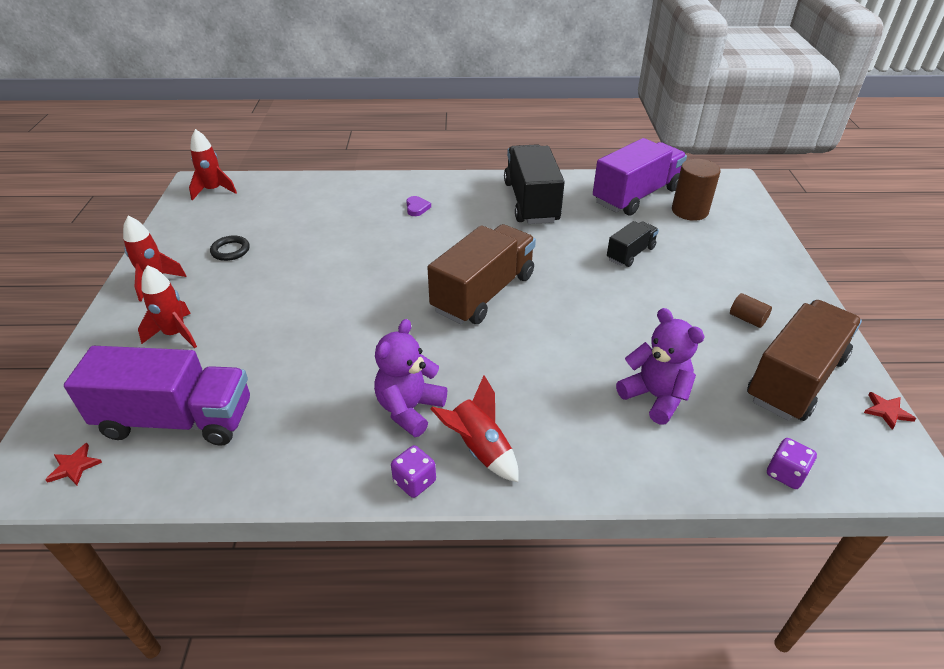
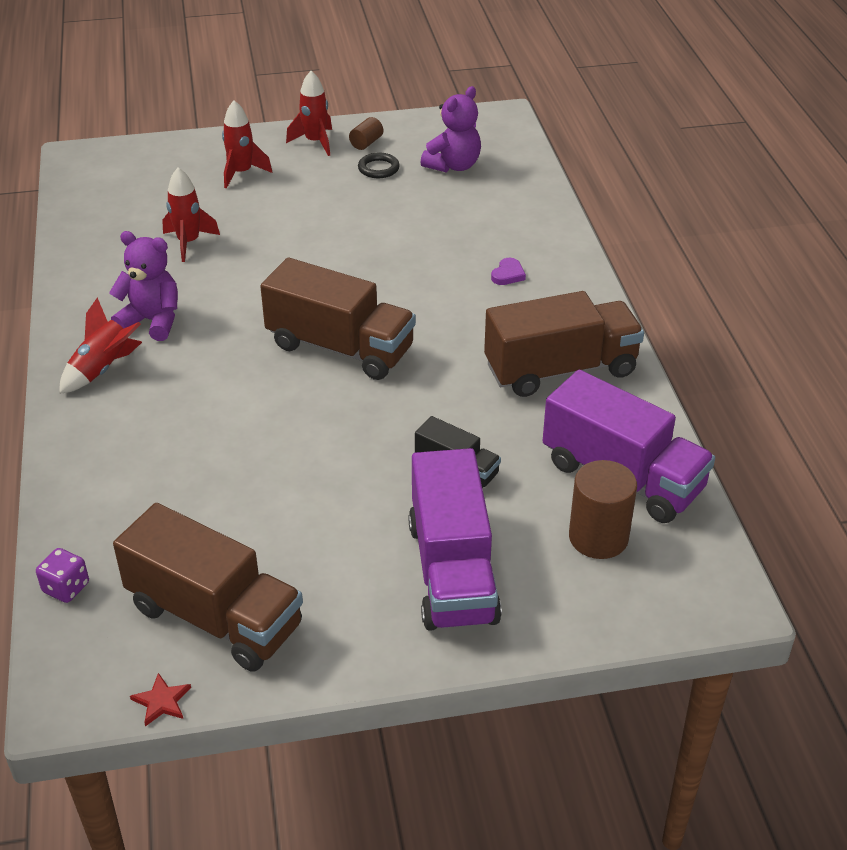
camera: 80 degrees right, 0 degrees up
red star [45,443,102,485] -> none
purple truck [64,346,250,446] -> purple truck moved to [408,448,502,631]
red rocket [189,129,237,201] -> red rocket moved to [162,168,220,262]
purple dice [391,445,436,498] -> none
purple heart [406,196,431,216] -> purple heart turned 45 degrees counterclockwise [491,258,526,285]
black truck [504,144,565,224] -> brown truck [484,291,644,397]
purple teddy bear [616,308,705,425] -> purple teddy bear moved to [420,86,481,173]
brown cylinder [730,293,772,328] -> brown cylinder moved to [349,117,383,150]

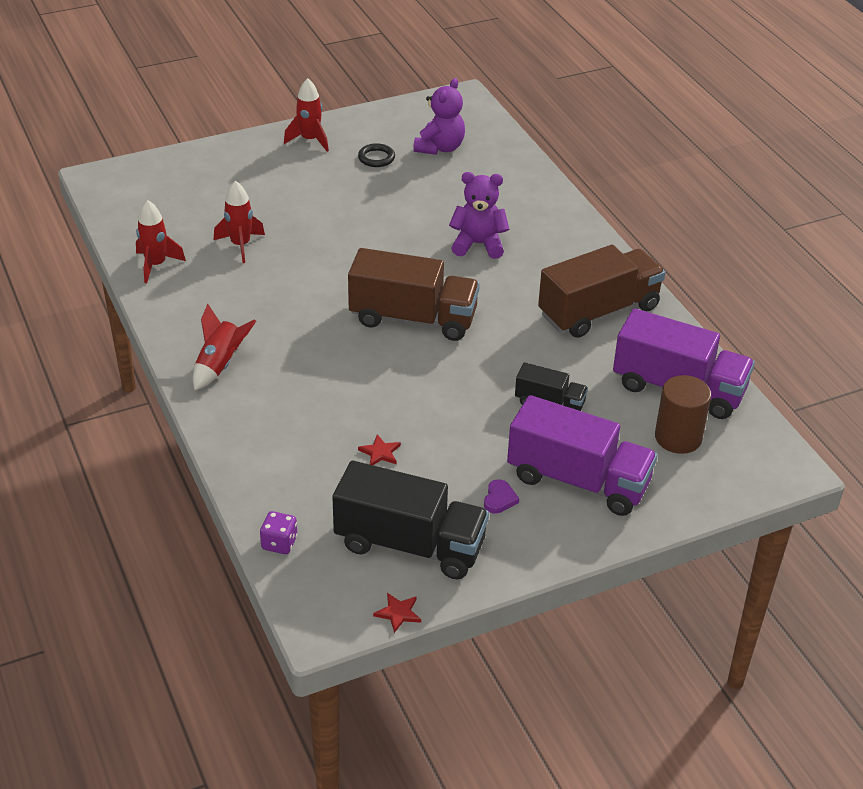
camera: 15 degrees left, 0 degrees up
purple teddy bear [109,231,178,341] -> purple teddy bear moved to [449,172,509,259]
brown truck [113,503,303,671] -> black truck [332,461,489,579]
red rocket [222,100,272,189] -> red rocket moved to [136,200,186,283]
brown cylinder [349,117,383,150] -> none
purple truck [408,448,502,631] -> purple truck turned 45 degrees counterclockwise [507,395,657,516]
purple heart [491,258,526,285] -> purple heart moved to [484,479,519,514]
none -> red star [358,434,401,465]

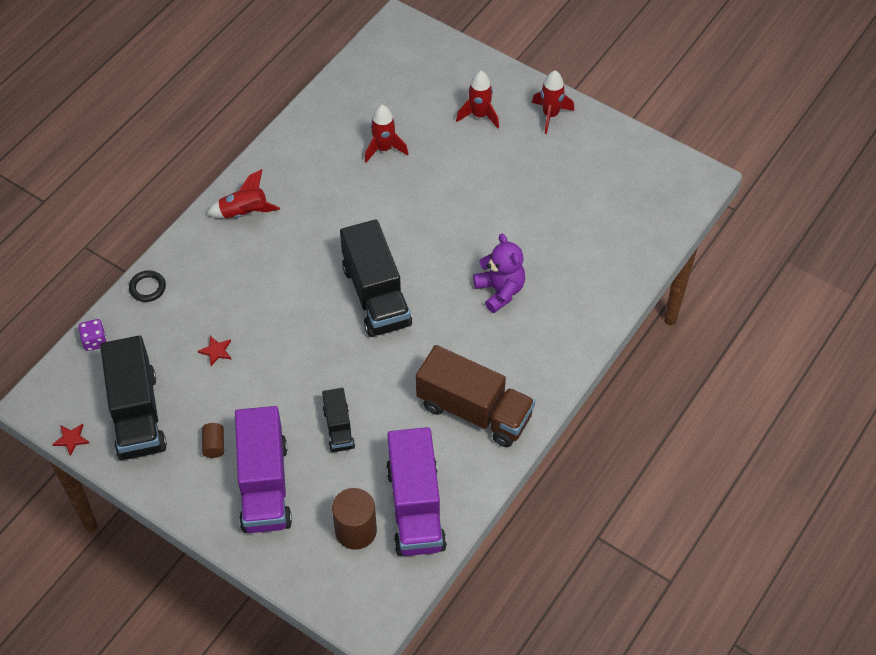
camera: 60 degrees right, 15 degrees up
red rocket [136,200,186,283] -> red rocket moved to [456,71,499,128]
brown truck [348,248,480,341] -> black truck [340,219,412,337]
black ring [358,143,395,167] -> black ring moved to [129,270,166,302]
purple teddy bear [413,78,465,155] -> none
purple heart [484,479,519,514] -> brown cylinder [202,423,224,458]

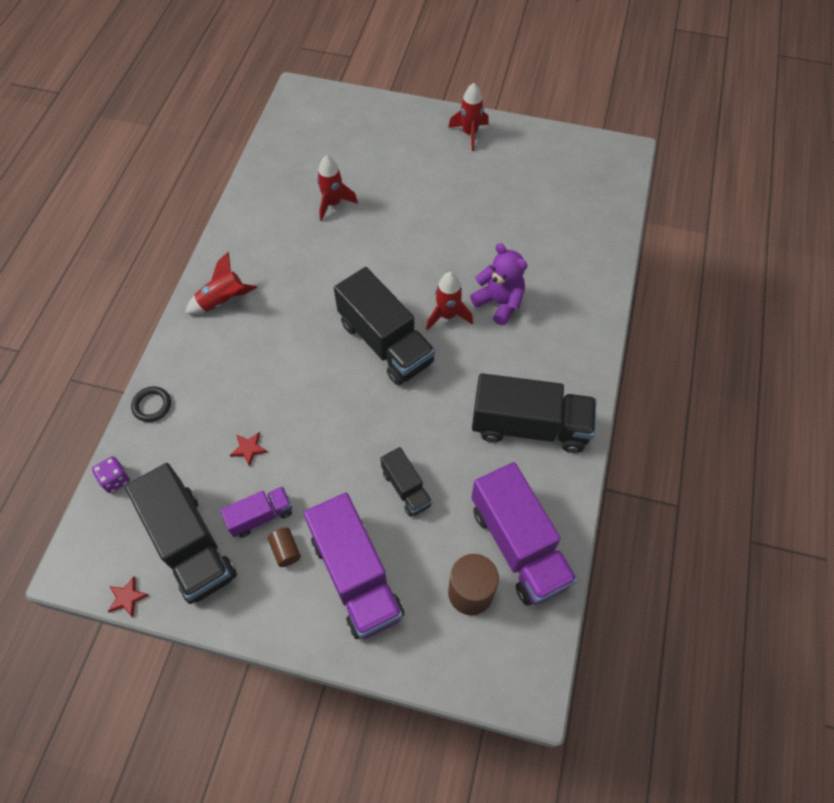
camera: 20 degrees left, 5 degrees up
brown truck [416,345,535,447] -> black truck [472,373,596,453]
red rocket [456,71,499,128] -> red rocket moved to [426,272,473,330]
none -> purple truck [220,486,292,538]

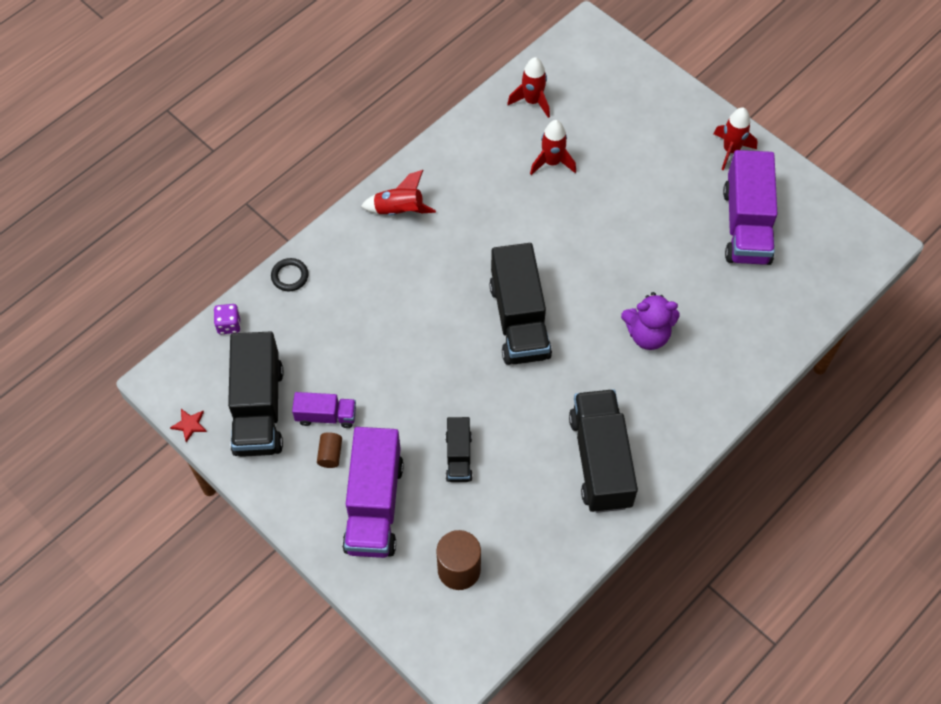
camera: 30 degrees right, 0 degrees up
red star [230,432,268,467] -> none
red rocket [426,272,473,330] -> red rocket moved to [507,57,550,118]
purple teddy bear [470,243,527,325] -> purple teddy bear turned 105 degrees clockwise [621,292,679,350]
purple truck [471,462,578,605] -> purple truck moved to [723,150,777,265]
black truck [472,373,596,453] -> black truck turned 135 degrees counterclockwise [569,389,638,513]

